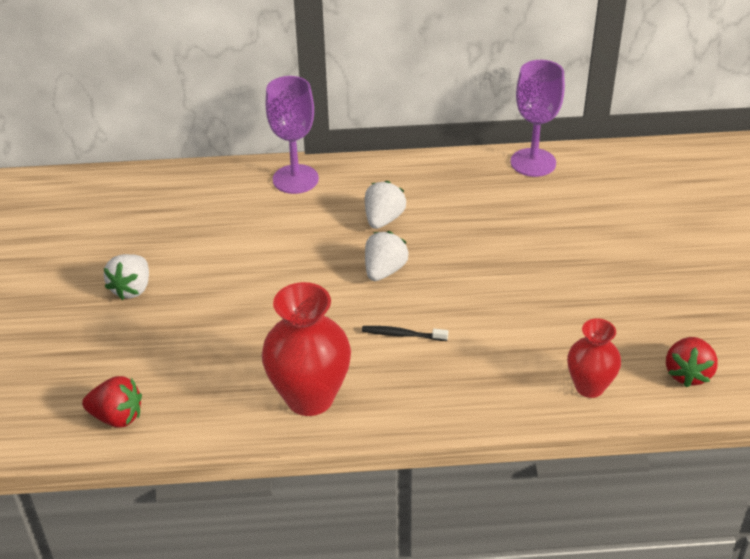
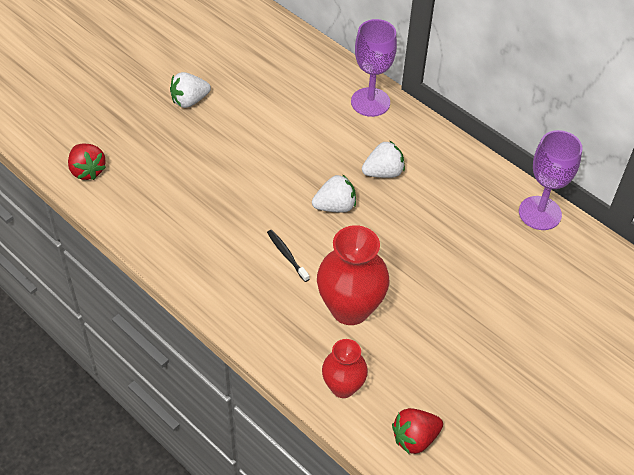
camera: 45 degrees right, 10 degrees up
red vase [262,282,351,416] -> red vase moved to [317,225,390,325]

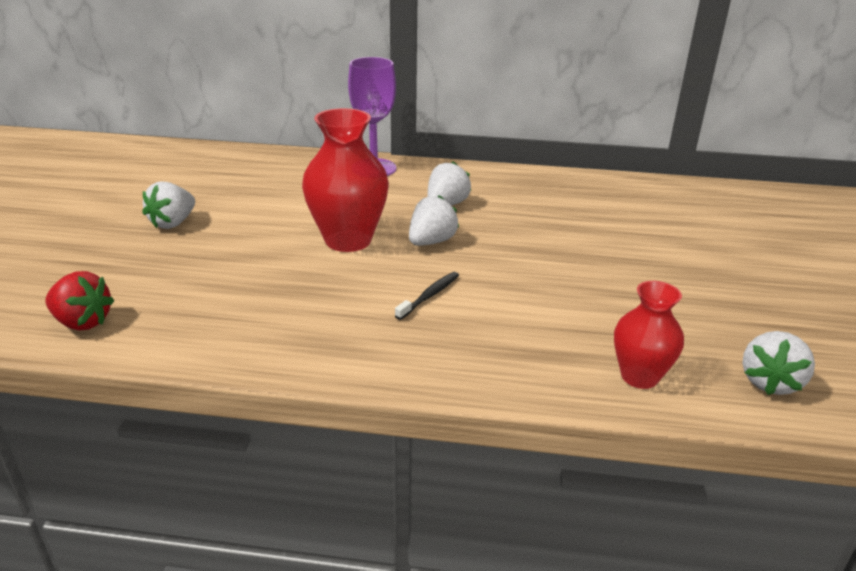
camera: 35 degrees left, 20 degrees down
black toothbrush [267,230,309,282] -> black toothbrush turned 105 degrees clockwise [395,272,459,320]
red vase [317,225,390,325] -> red vase moved to [302,108,389,252]
red strawberry [392,408,443,454] -> white strawberry [742,331,815,395]
purple goblet [519,130,582,230] -> none

